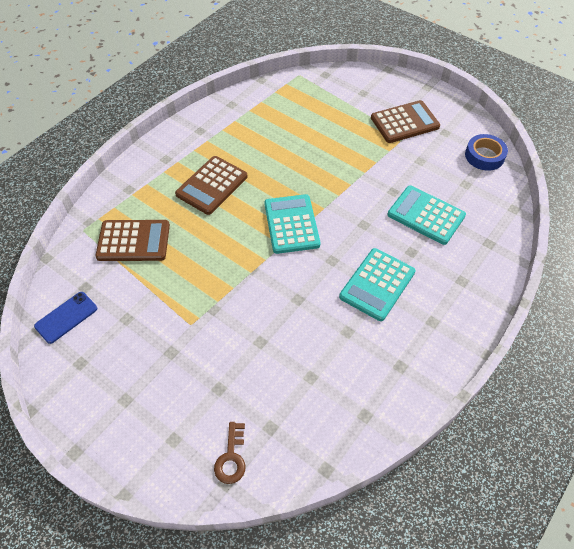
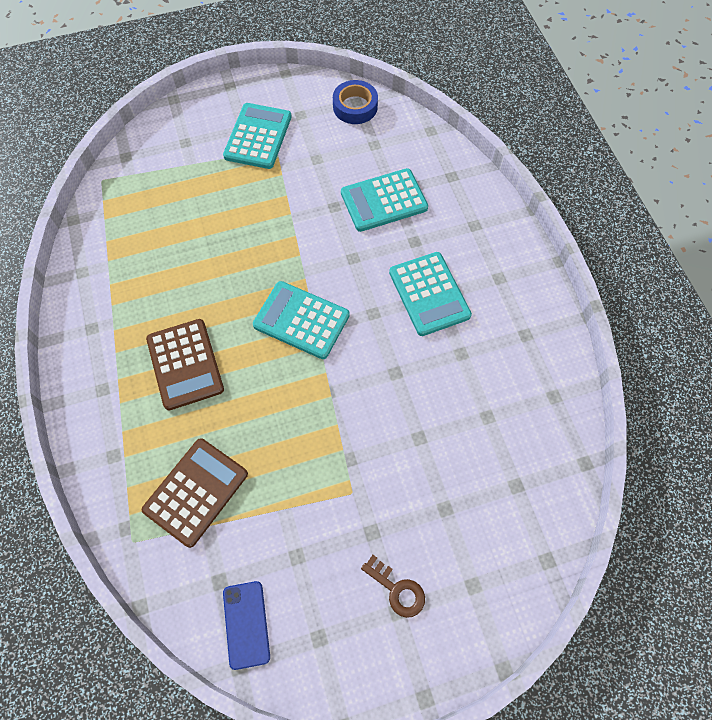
camera: 55 degrees left, 10 degrees up
brown key [214,422,246,484] -> brown key moved to [361,555,425,618]
brown calculator [371,100,440,143] -> turquoise calculator [223,103,292,169]

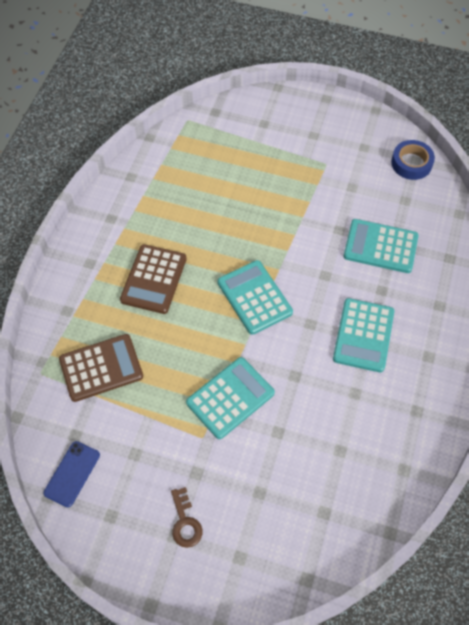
camera: 35 degrees right, 5 degrees down
turquoise calculator [223,103,292,169] -> turquoise calculator moved to [186,357,275,439]

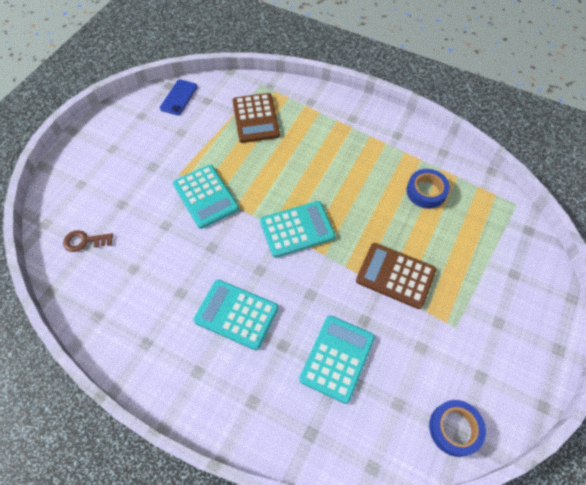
camera: 100 degrees right, 0 degrees up
blue phone [44,441,100,508] -> blue phone turned 75 degrees clockwise [160,79,198,115]
brown calculator [120,244,187,314] -> brown calculator moved to [356,243,436,309]
brown key [171,487,203,548] -> brown key moved to [63,230,113,252]
none -> blue tape [406,169,450,209]

